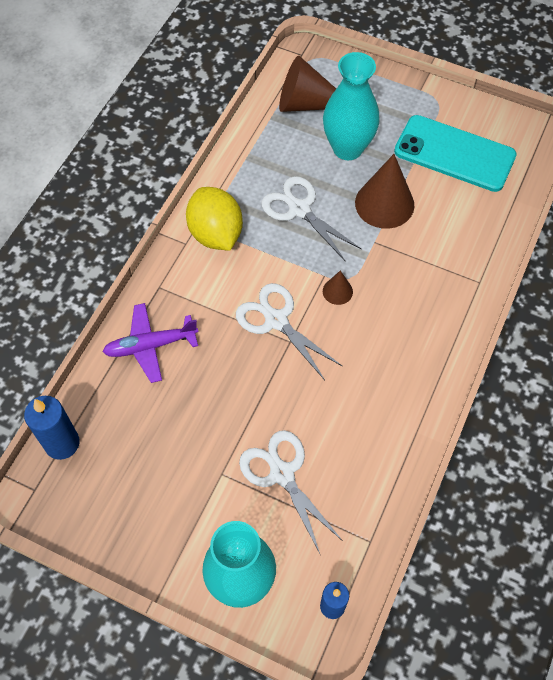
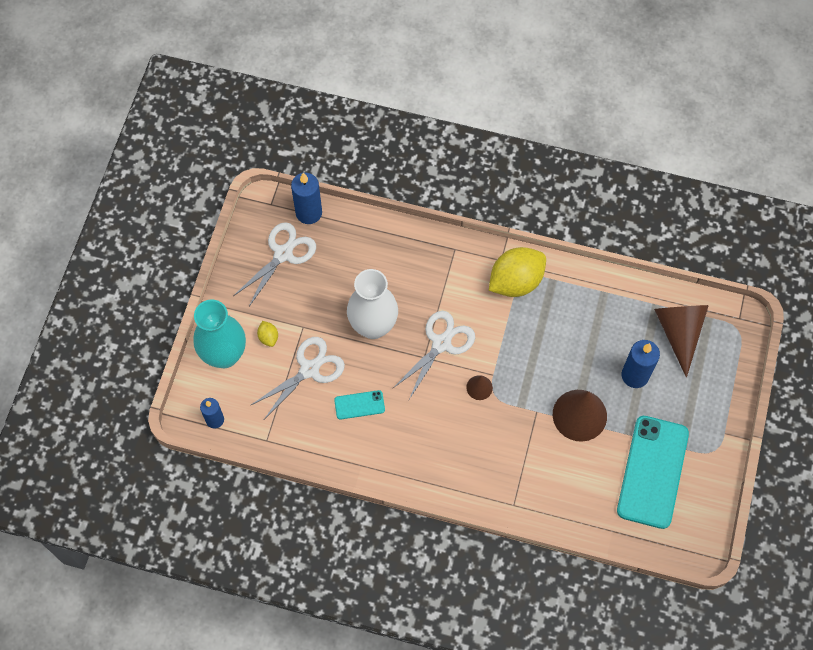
camera: 80 degrees right, 5 degrees up
purple plane [103,303,198,383] -> none
white scissors [262,176,361,262] -> white scissors moved to [233,222,316,306]
turquoise vase [323,52,380,160] -> blue candle [622,340,660,388]
none -> yellow lemon [257,321,278,347]
none -> turquoise phone [334,390,385,419]
none -> white vase [347,269,398,339]

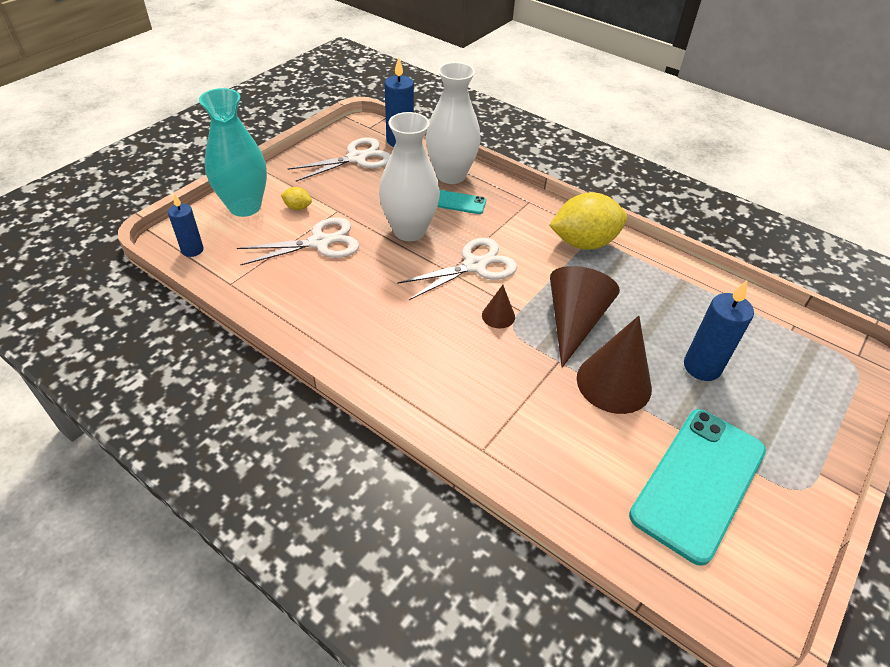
camera: 20 degrees right, 20 degrees down
yellow lemon [257,321,278,347] -> yellow lemon turned 75 degrees counterclockwise [281,187,312,210]
turquoise phone [334,390,385,419] -> turquoise phone moved to [437,190,486,214]
brown cone [654,305,709,378] -> brown cone moved to [550,266,620,368]
none -> white vase [426,62,480,184]

